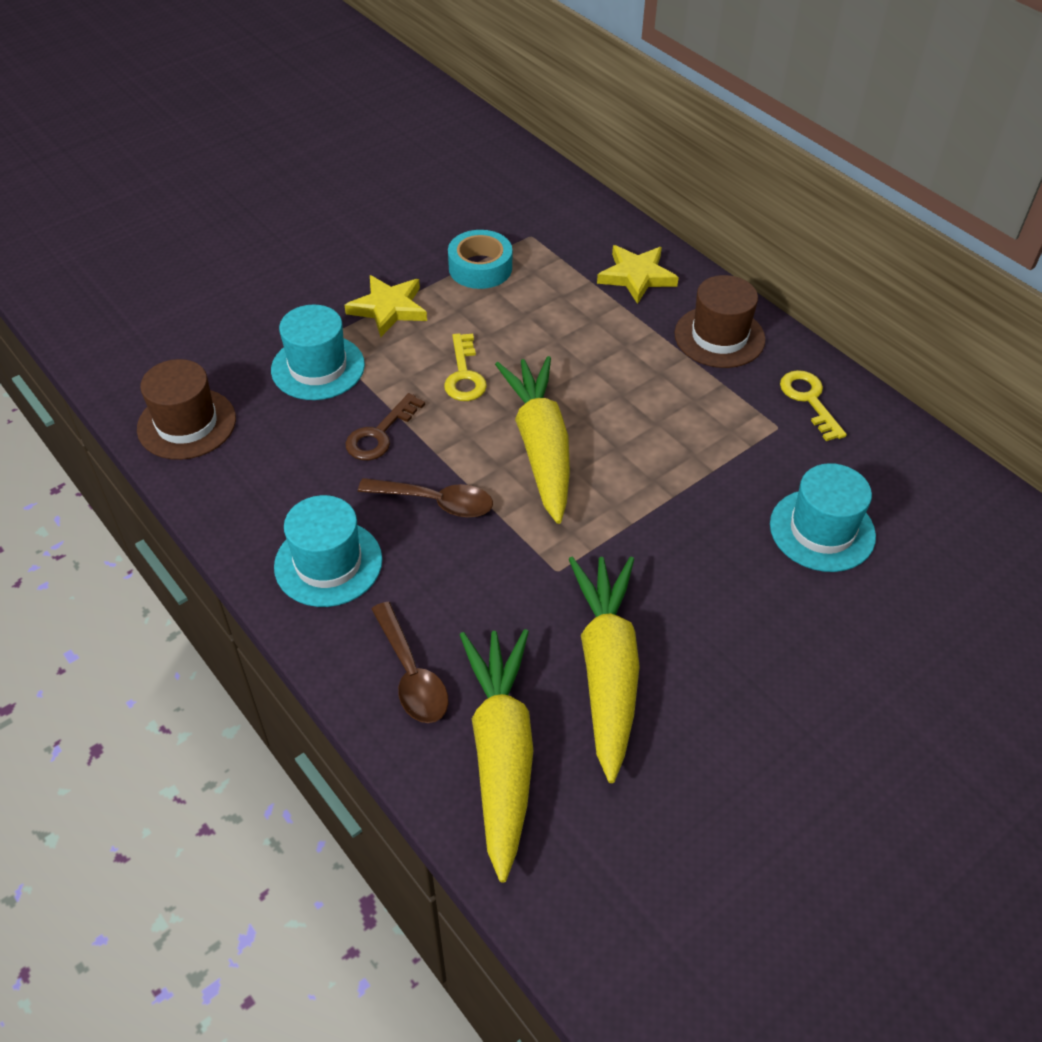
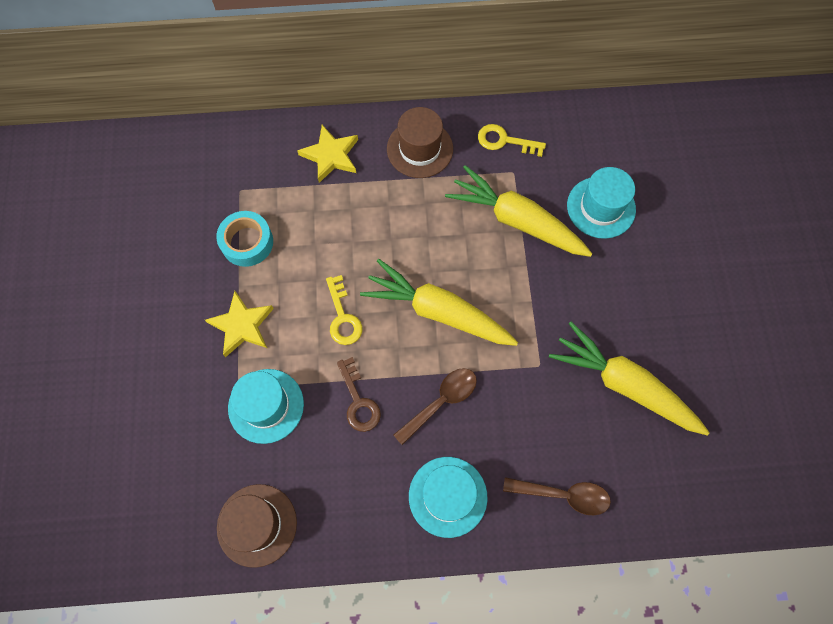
camera: 55 degrees left, 20 degrees up
yellow key [444,333,487,401] -> yellow key turned 45 degrees clockwise [326,275,363,345]
yellow carrot [460,629,534,882] -> yellow carrot moved to [445,165,592,257]

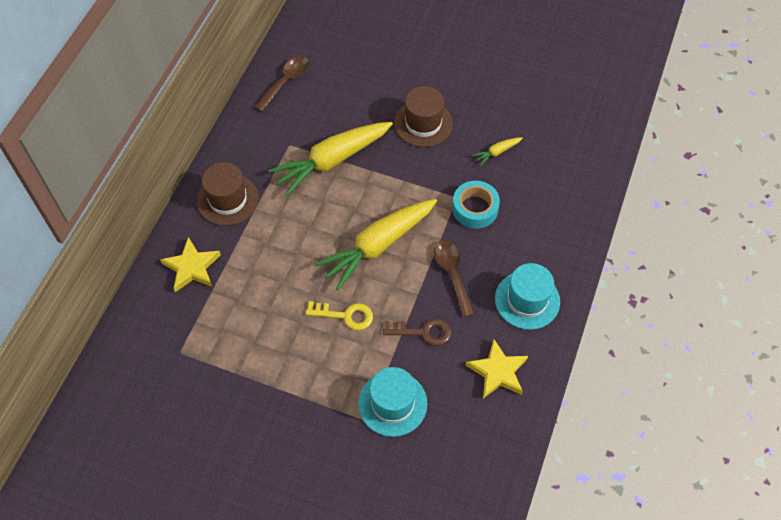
camera: 65 degrees left, 10 degrees down
yellow star [205,291,274,357] -> yellow star moved to [465,339,528,399]
turquoise tape [216,211,273,267] -> turquoise tape moved to [452,181,500,229]
brown hat [217,484,297,568] -> brown hat moved to [394,86,453,147]
yellow key [478,124,546,157] -> none
brown spoon [503,477,611,515] -> brown spoon moved to [255,56,309,112]
yellow carrot [549,322,710,436] -> yellow carrot [472,137,523,166], size x0.42
turquoise hat [567,167,636,239] -> none

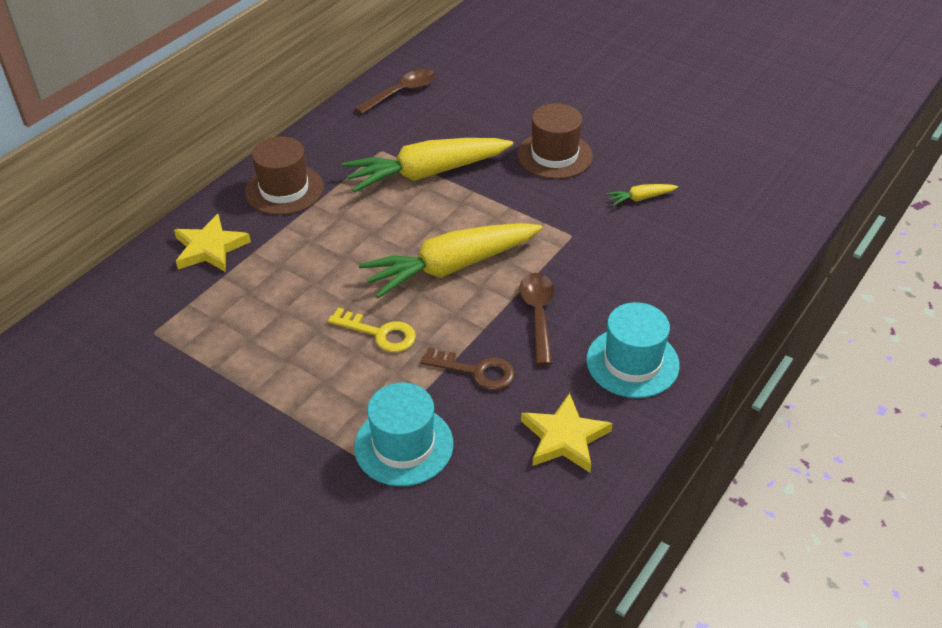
camera: 15 degrees right, 15 degrees down
turquoise tape [452,181,500,229] -> none

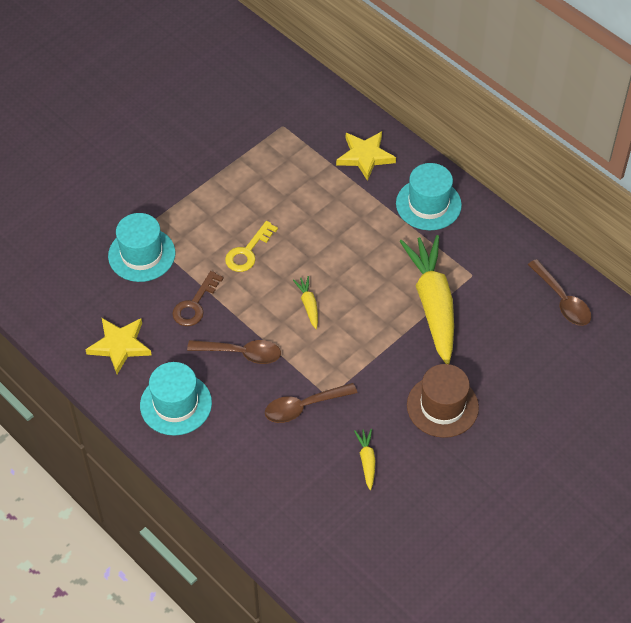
camera: 100 degrees right, 10 degrees up
brown hat [245,136,324,215] -> turquoise hat [396,163,462,230]
yellow carrot [359,223,542,298] -> yellow carrot [293,276,318,329], size x0.42
none -> brown spoon [265,383,357,423]

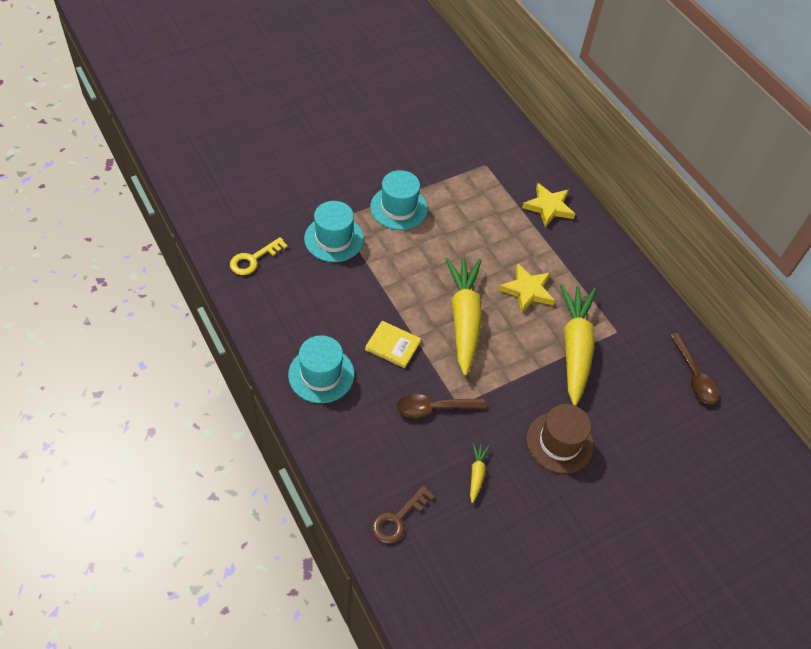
camera: 10 degrees right, 0 degrees up
yellow star [85,318,152,374] -> yellow star moved to [499,263,555,314]
brown key [172,271,224,326] -> brown key moved to [372,485,434,544]
brown spoon [187,340,281,364] -> yellow book [365,321,421,368]
yellow key [225,221,278,272] -> yellow key moved to [230,237,288,275]
yellow carrot [293,276,318,329] -> yellow carrot [445,257,482,376], size x2.41
turquoise hat [396,163,462,230] -> turquoise hat moved to [370,170,428,230]

